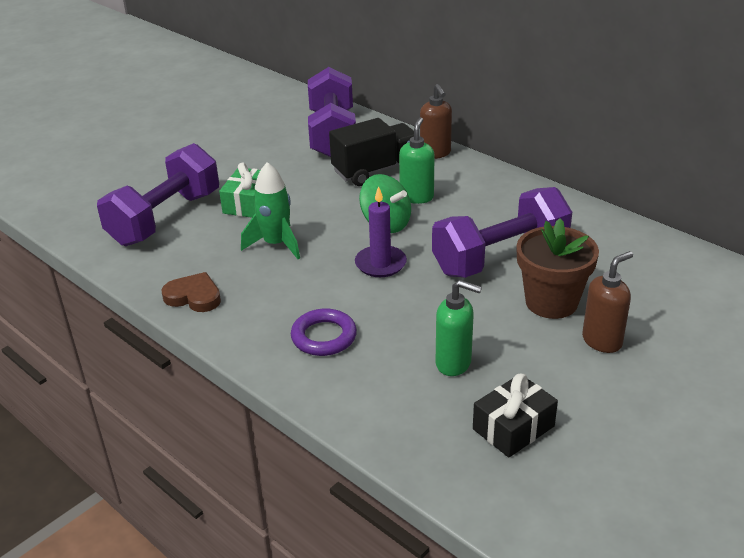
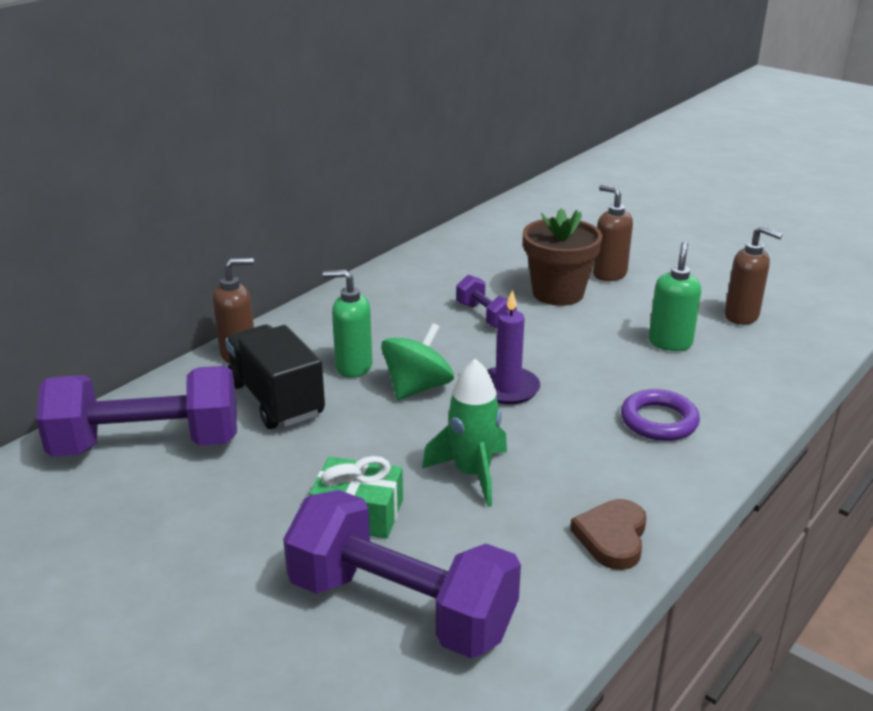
camera: 95 degrees left, 5 degrees down
purple dumbbell [432,187,572,278] -> purple dumbbell [456,275,516,328], size x0.47
black gift [473,374,558,458] -> brown soap dispenser [725,226,783,325]

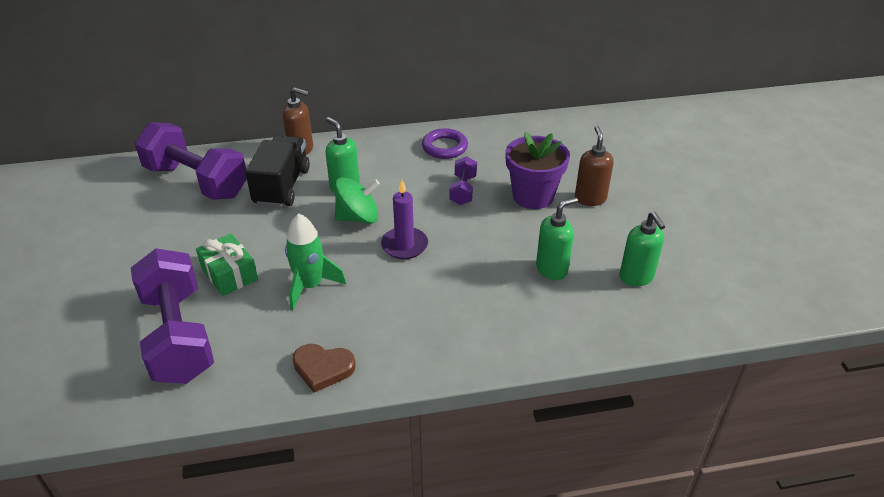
camera: 40 degrees right, 10 degrees up
brown flower pot [523,208,603,306] -> purple flower pot [505,132,570,209]
brown heart [570,499,647,570] -> brown heart turned 135 degrees counterclockwise [293,344,355,392]
purple ring [621,389,700,441] -> purple ring moved to [422,128,468,159]
brown soap dispenser [725,226,783,325] -> green soap dispenser [619,212,666,286]

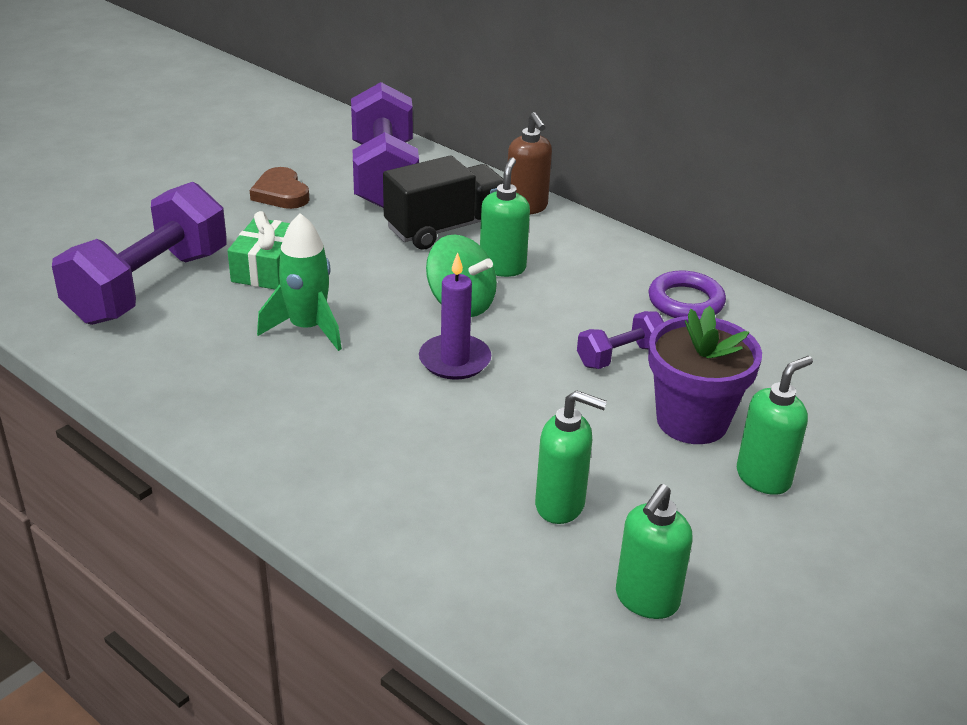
camera: 50 degrees right, 5 degrees down
brown heart [293,344,355,392] -> brown heart moved to [250,167,310,209]
brown soap dispenser [575,126,614,206] -> green soap dispenser [737,356,813,495]

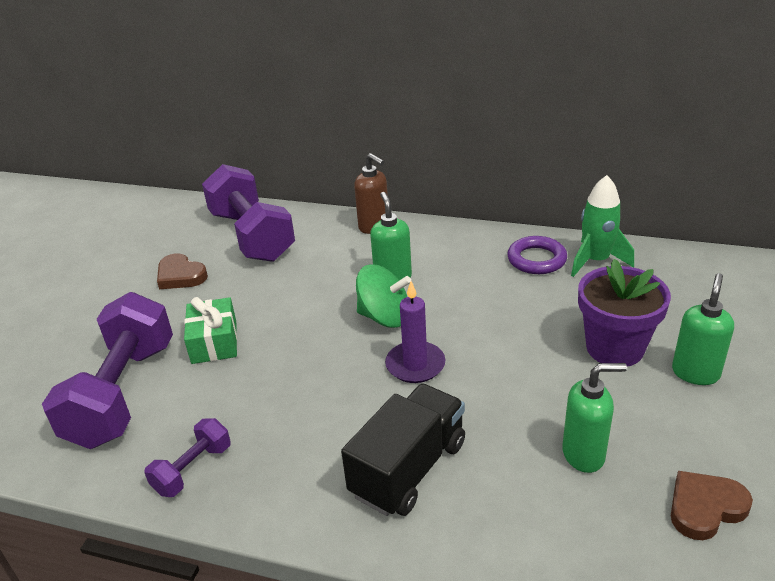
camera: 20 degrees left, 0 degrees up
green rocket [257,213,342,351] -> green rocket moved to [571,175,634,277]
black truck [383,156,503,250] -> black truck moved to [341,384,465,516]
purple dumbbell [577,311,664,369] -> purple dumbbell moved to [144,418,231,497]
green soap dispenser [616,484,693,619] -> brown heart [671,471,753,540]

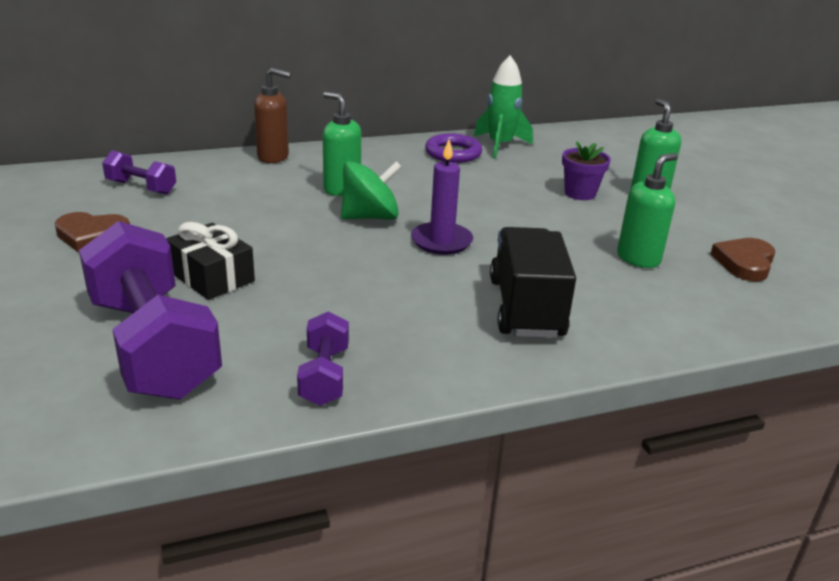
camera: 40 degrees left, 5 degrees down
green gift [184,297,237,364] -> black gift [166,222,255,300]
purple dumbbell [202,164,295,262] -> purple dumbbell [102,150,176,194], size x0.47
purple flower pot [578,259,671,367] -> purple flower pot [562,141,611,200], size x0.61

